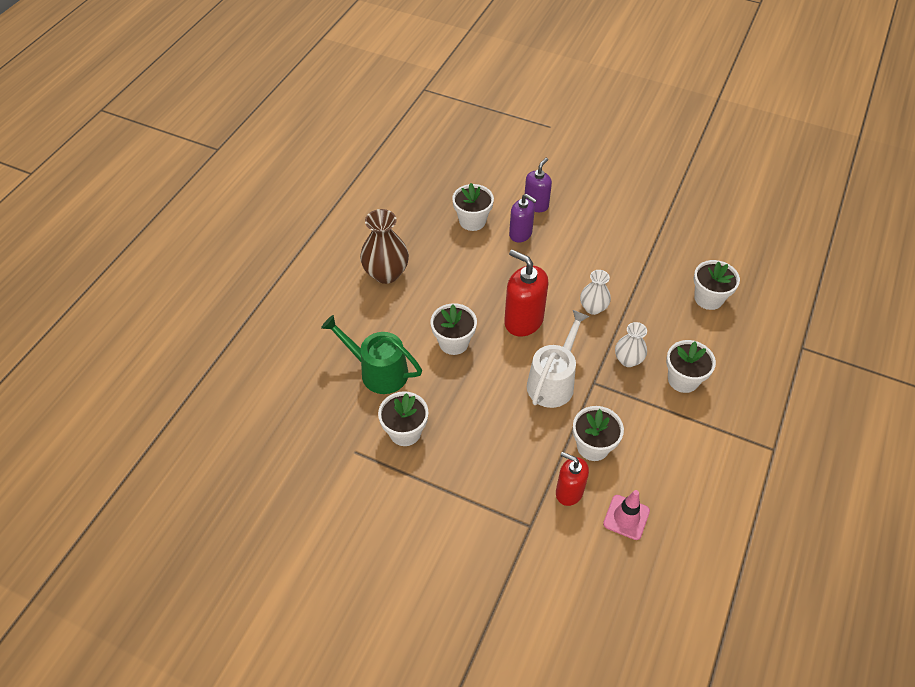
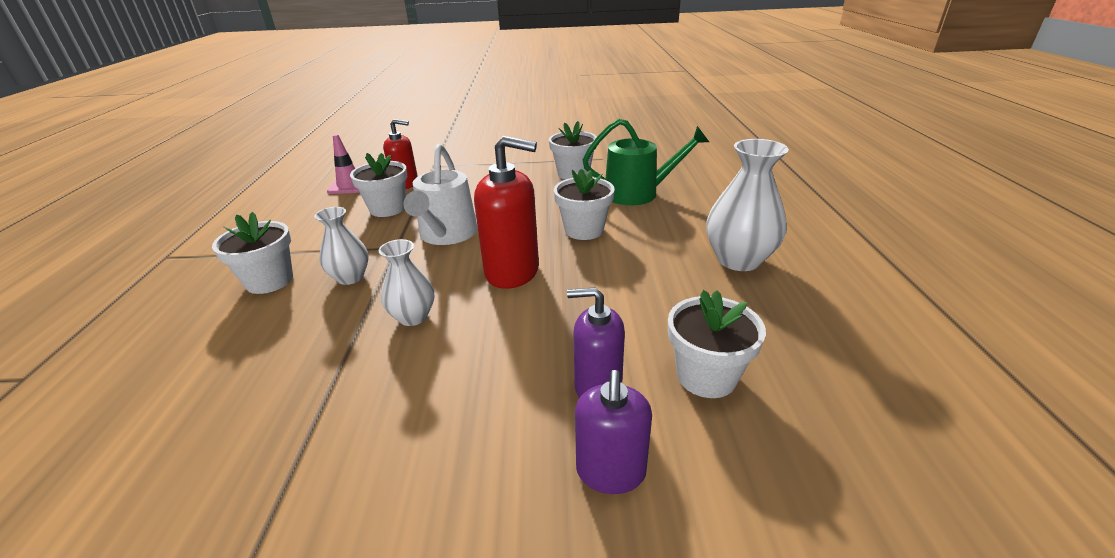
camera: 155 degrees right, 20 degrees down
brown vase [360,209,409,284] -> white vase [706,139,789,271]
white flower pot [694,260,740,310] -> none

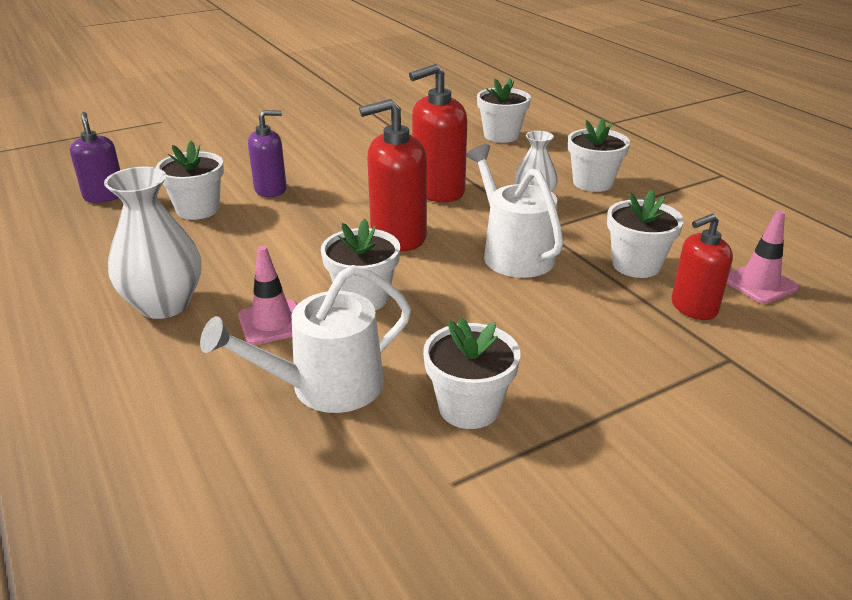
camera: 150 degrees right, 0 degrees up
white vase [379,239,434,326] -> red soap dispenser [409,64,467,202]
purple soap dispenser [575,370,652,494] -> purple soap dispenser moved to [70,112,120,203]
green watering can [583,119,709,205] -> white watering can [200,265,411,413]
none -> pink traffic cone [238,246,297,345]
none -> white flower pot [477,78,531,143]

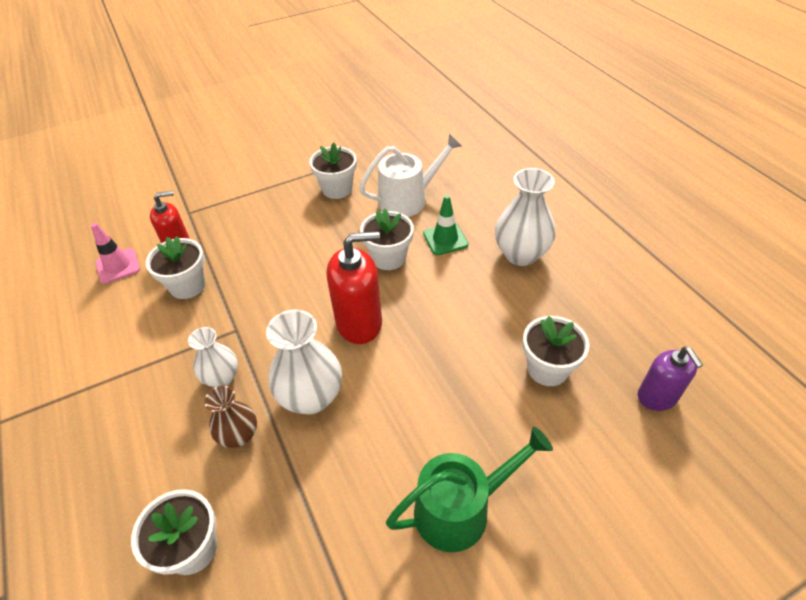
camera: 175 degrees left, 15 degrees up
pink traffic cone [238,246,297,345] -> green traffic cone [423,195,468,255]
purple soap dispenser [248,110,287,197] -> none
red soap dispenser [409,64,467,202] -> white vase [266,310,342,415]
white watering can [466,144,563,278] -> none
white flower pot [568,118,630,192] -> none
none -> brown vase [204,386,257,448]
none -> green watering can [386,427,553,552]

